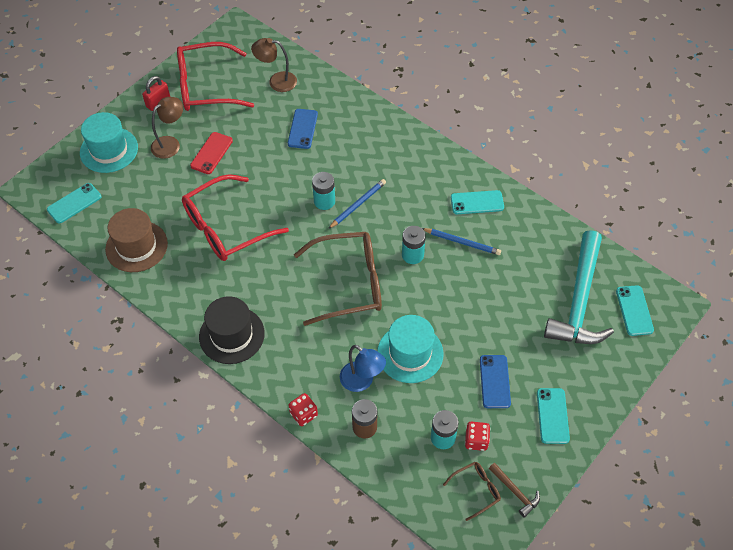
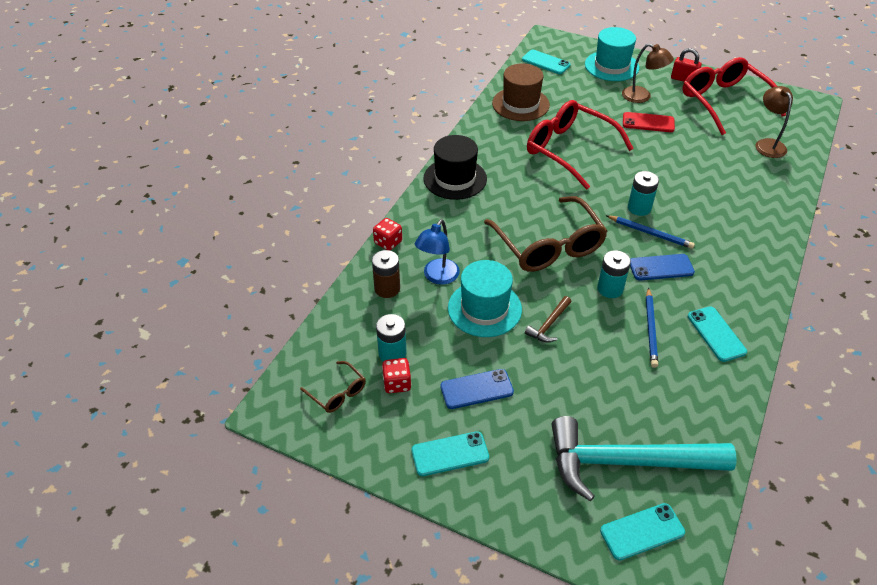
camera: 75 degrees right, 10 degrees down
blue phone [288,109,318,149] -> blue phone moved to [630,254,695,281]
brown hammer [489,463,540,518] -> brown hammer moved to [525,296,571,343]

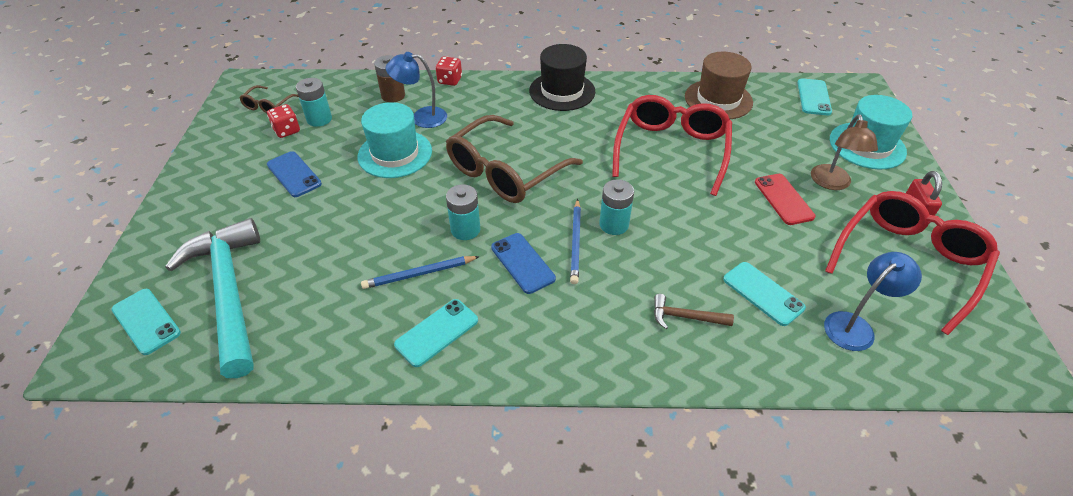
camera: 65 degrees right, 0 degrees up
turquoise phone [411,431,489,476] -> turquoise phone moved to [723,262,806,326]
brown hammer [525,296,571,343] -> brown hammer moved to [654,294,734,329]
brown lamp [756,86,793,158] -> blue lamp [824,252,922,351]

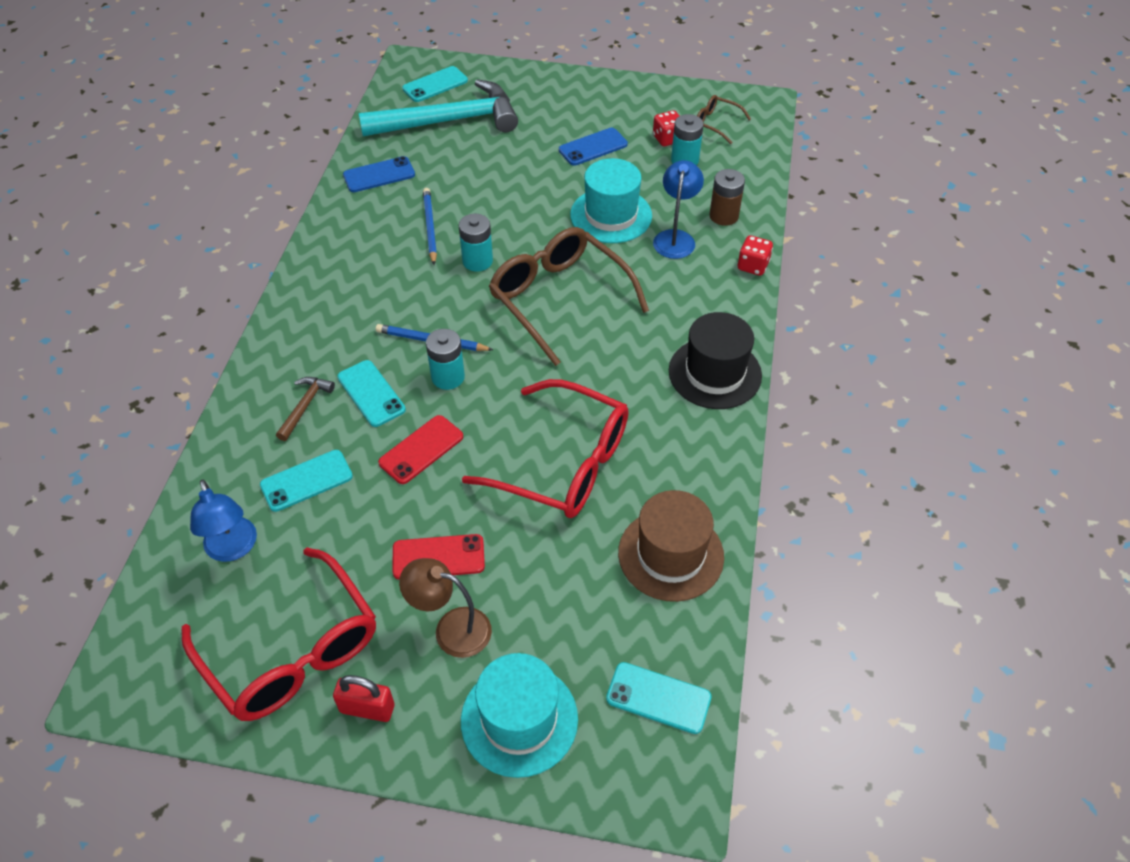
camera: 100 degrees right, 5 degrees up
turquoise phone [394,299,478,367] -> turquoise phone moved to [337,360,406,427]
blue phone [491,233,556,294] -> blue phone moved to [343,156,415,192]
none -> red phone [378,415,463,484]

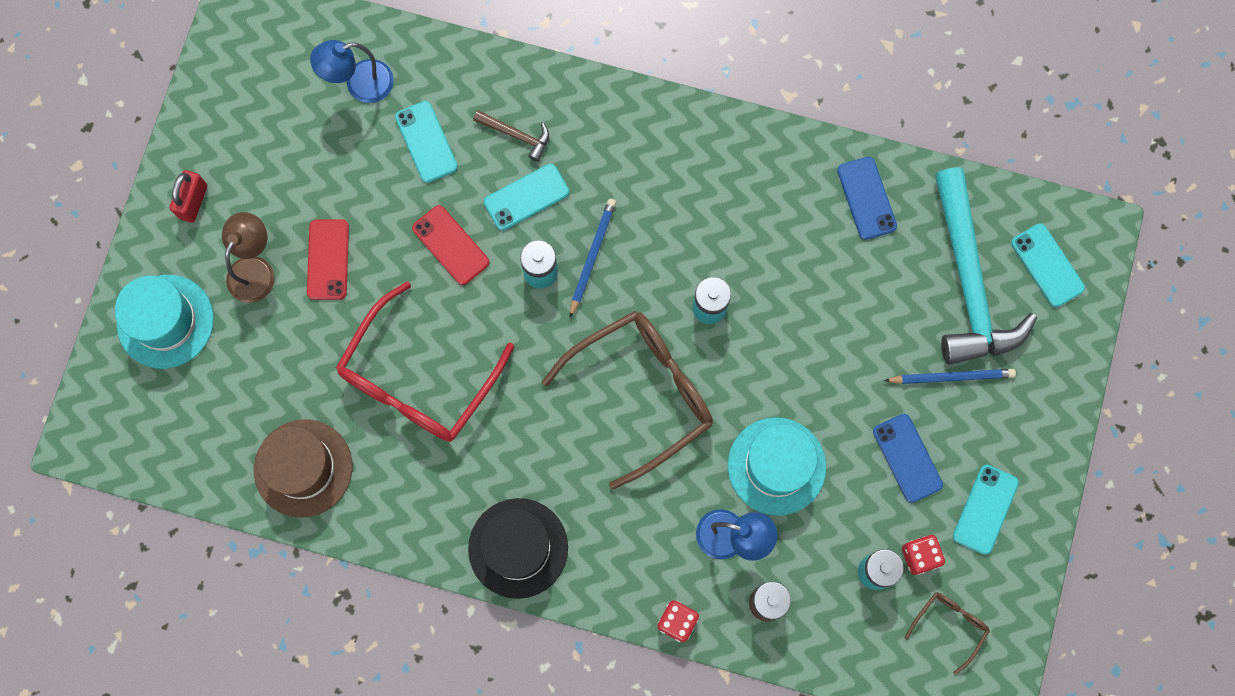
camera: 95 degrees right, 25 degrees up
red glasses [182,547,376,721] -> none
blue pencil [423,188,437,265] -> blue pencil moved to [884,369,1016,384]
turquoise phone [606,662,711,734] -> turquoise phone moved to [953,465,1019,555]

